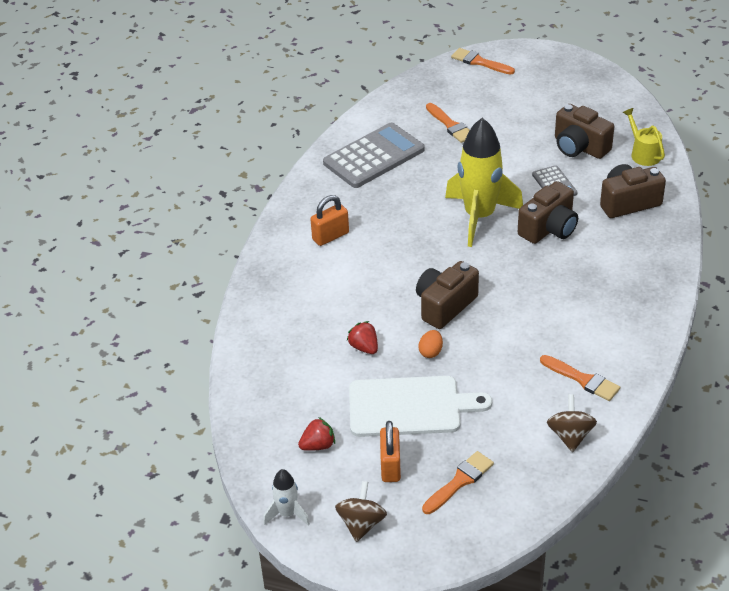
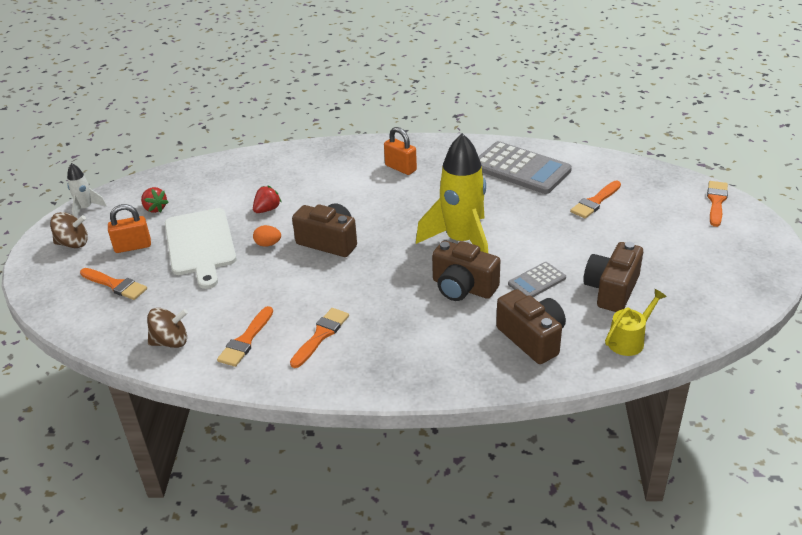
camera: 75 degrees right, 5 degrees down
none -> orange brush [290,308,349,368]

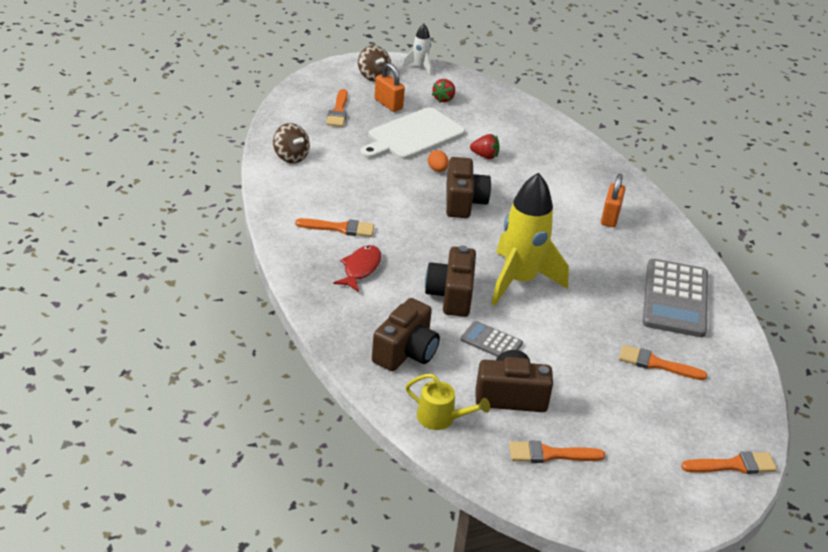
camera: 60 degrees right, 0 degrees up
orange brush [217,306,273,367] -> orange brush moved to [509,440,605,463]
none -> red fish [333,245,381,292]

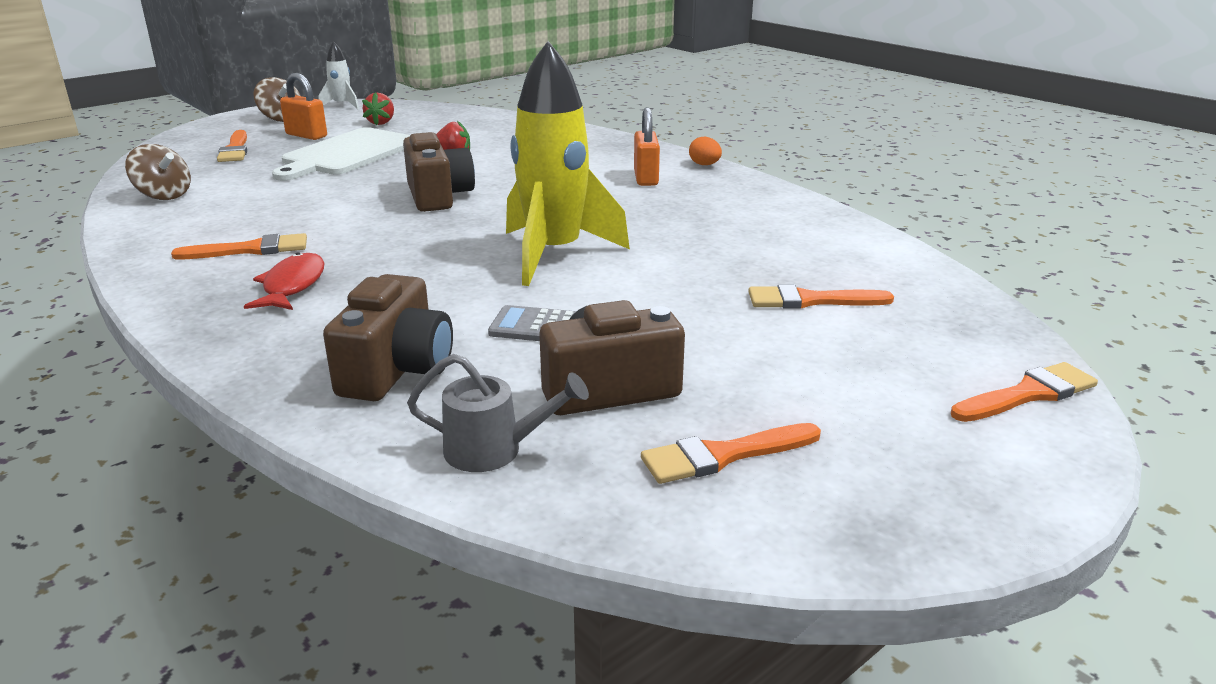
camera: 15 degrees left, 10 degrees down
yellow watering can [405,374,490,430] -> grey watering can [407,354,589,472]
brown camera [425,245,476,317] -> none
orange egg [428,150,449,172] -> orange egg moved to [689,137,722,165]
grey calculator [643,259,708,337] -> none

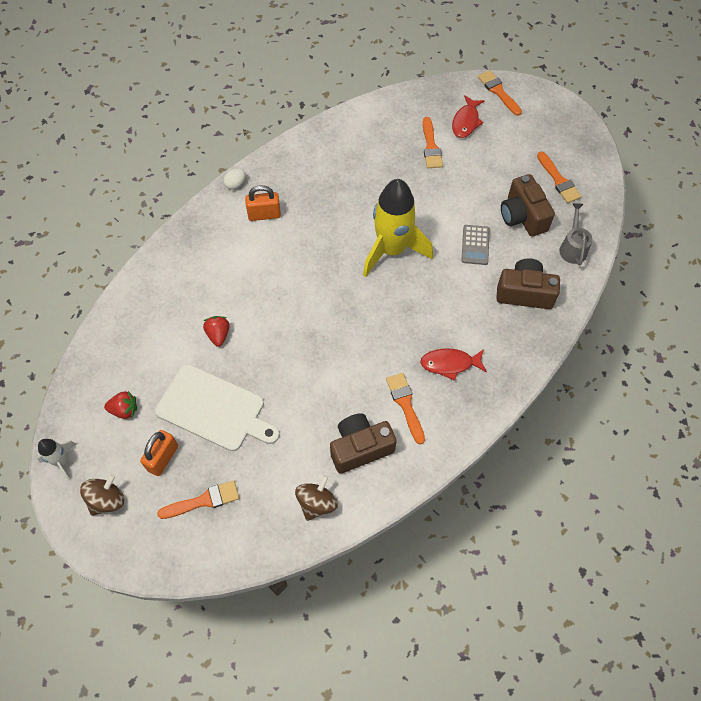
camera: 95 degrees left, 35 degrees up
brown camera [403,132,475,212] -> brown camera moved to [330,413,396,474]
orange egg [689,137,722,165] -> white egg [223,168,246,190]
none -> red fish [452,95,485,138]

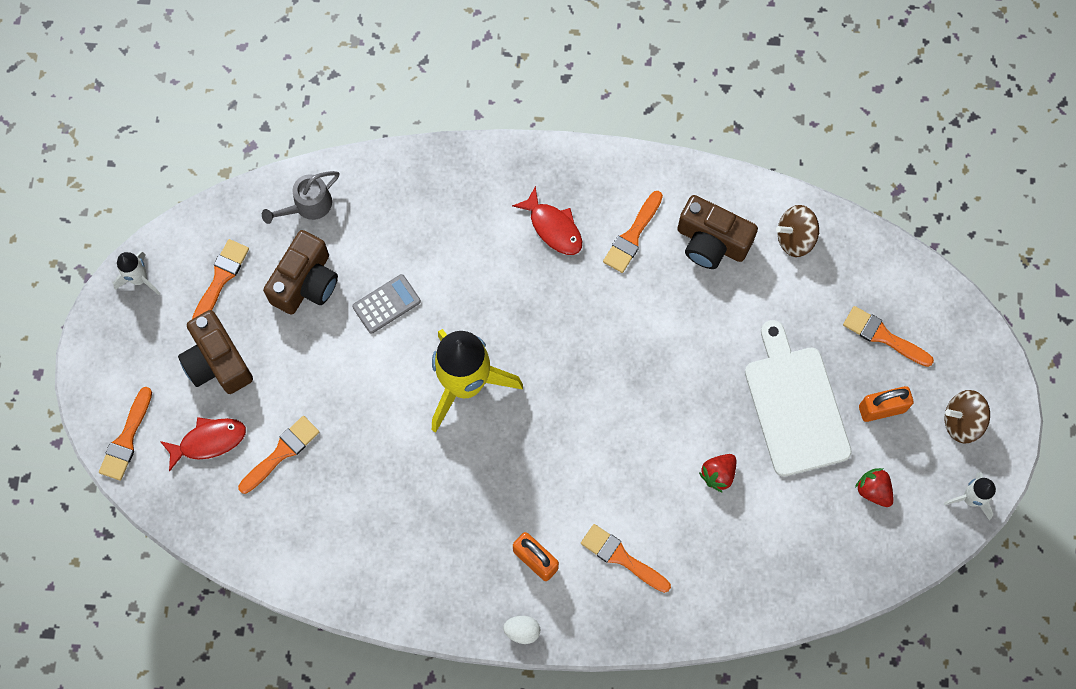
camera: 130 degrees left, 10 degrees up
brown camera [496,258,560,309] -> brown camera moved to [178,310,253,394]
none -> white rocket [113,251,160,295]
none -> orange brush [581,524,671,593]

